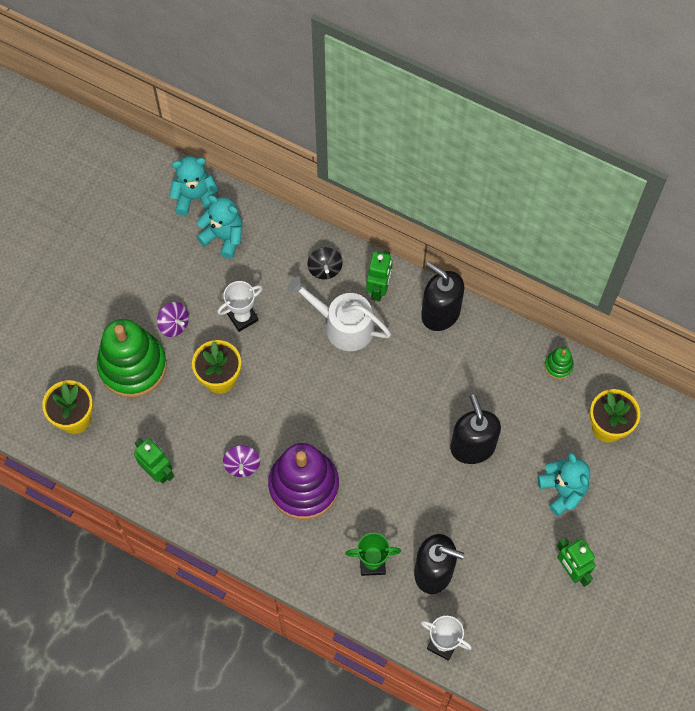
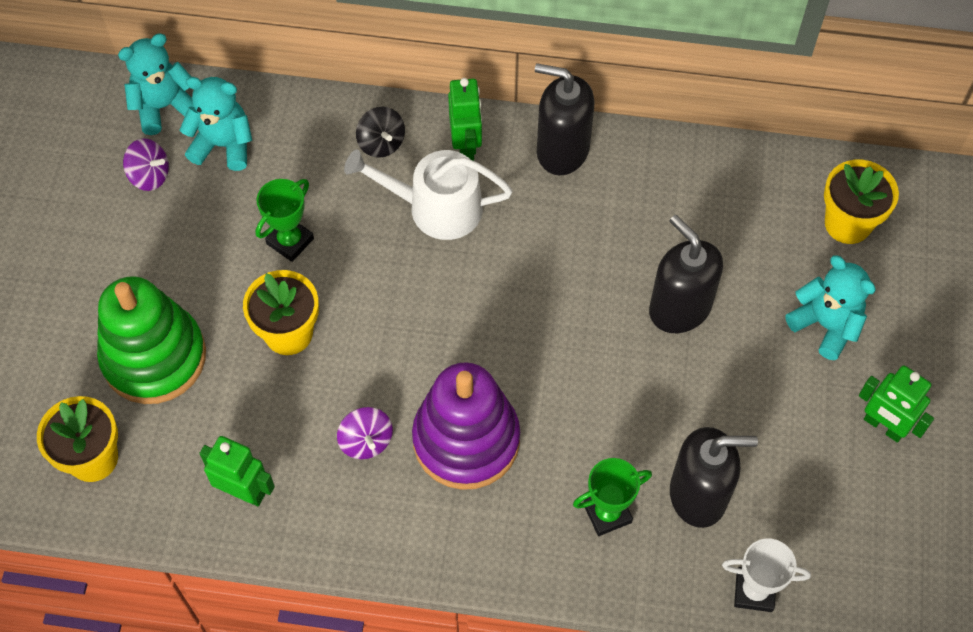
camera: 20 degrees left, 5 degrees down
purple spinning top [157,302,189,337] -> purple spinning top moved to [123,138,169,191]
white trophy [217,281,263,332] -> green trophy [255,179,314,262]
green stacking toy [544,347,574,379] -> none

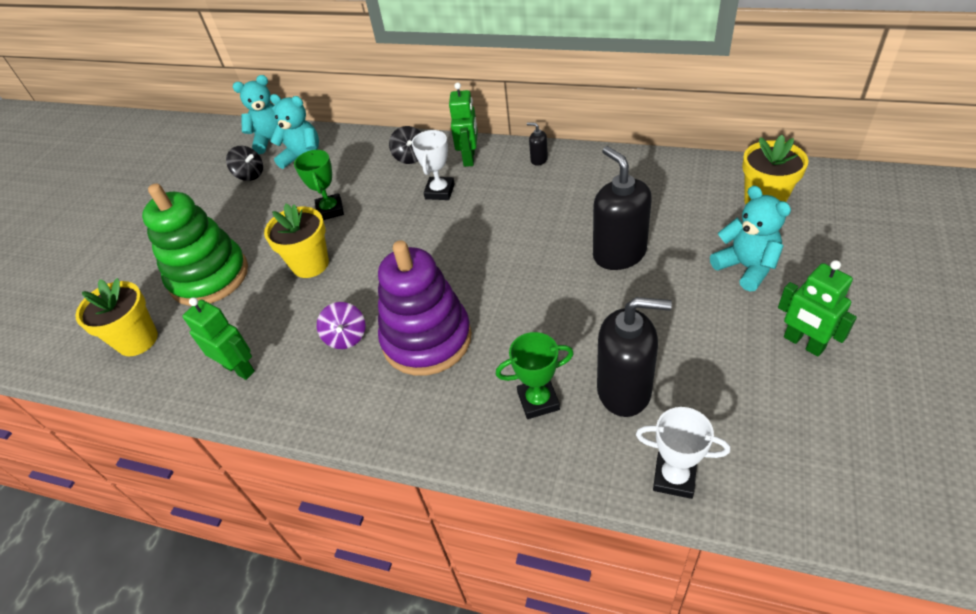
camera: 15 degrees right, 15 degrees down
purple spinning top [123,138,169,191] -> black spinning top [226,146,263,181]
green trophy [255,179,314,262] -> green trophy turned 60 degrees counterclockwise [294,150,344,220]
white watering can [344,150,513,240] -> white trophy [412,130,455,200]
black soap dispenser [535,63,594,175] -> black soap dispenser [527,122,548,166], size x0.43

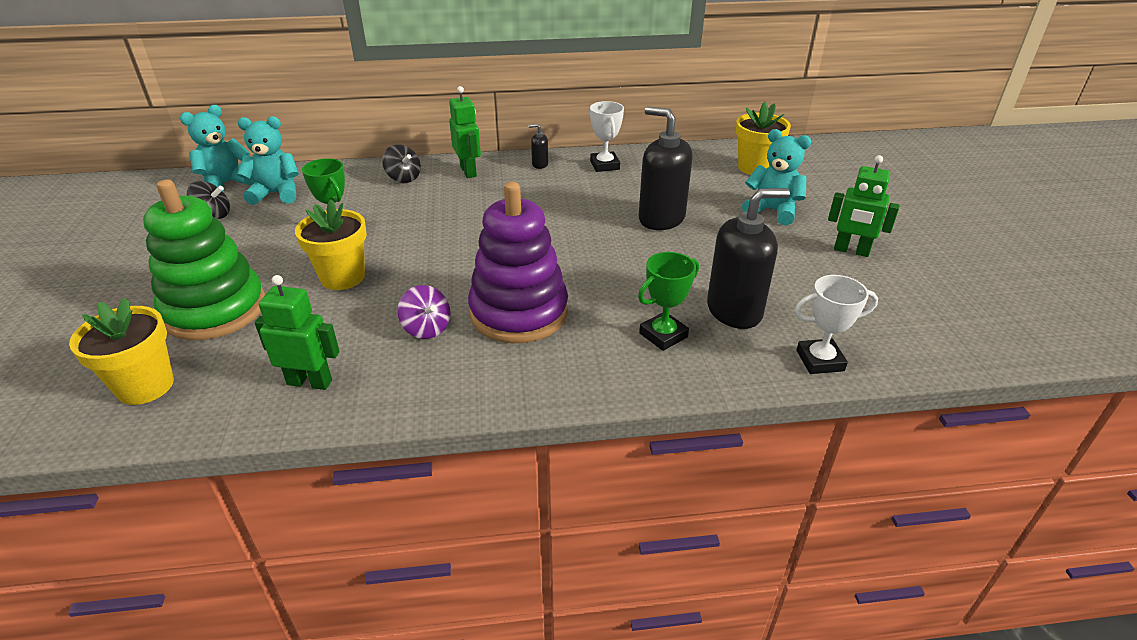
camera: 30 degrees left, 10 degrees down
white trophy [412,130,455,200] -> white trophy moved to [590,101,624,172]

